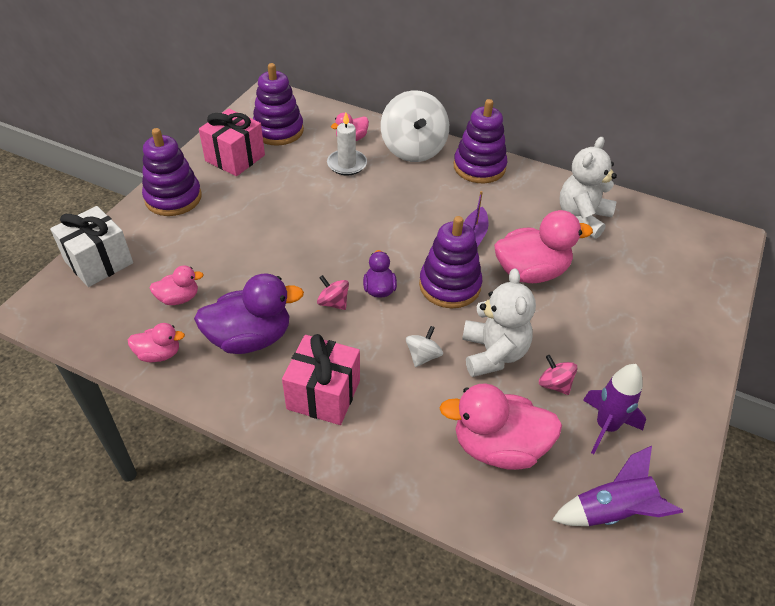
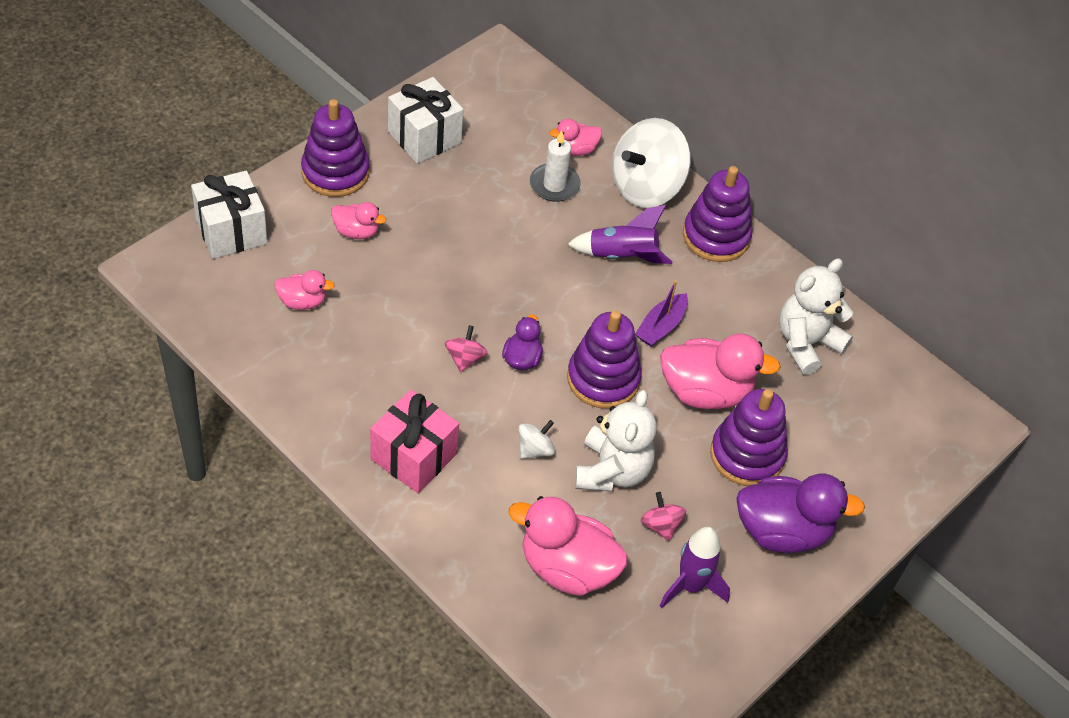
camera: 15 degrees right, 5 degrees up
pink duck [128,323,185,362] -> pink duck moved to [331,202,386,239]
purple duck [194,274,304,354] -> purple duck moved to [736,474,865,553]
pink gift [199,109,265,176] -> white gift [388,77,463,164]
purple stacking toy [253,63,304,146] -> purple stacking toy moved to [710,389,788,486]
pink spinning top [317,275,349,310] -> pink spinning top turned 45 degrees clockwise [445,325,487,372]
white spinning top [381,90,449,162] -> white spinning top turned 45 degrees clockwise [612,118,691,208]
purple rocket [552,446,683,526] -> purple rocket moved to [567,205,672,264]

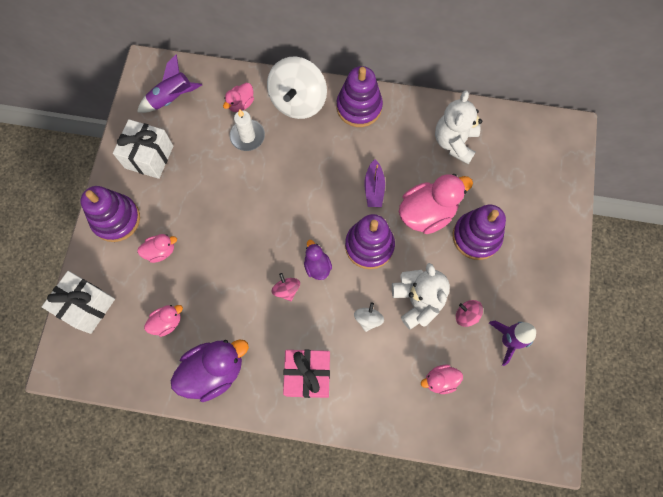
camera: 30 degrees left, 20 degrees up
pink duck [508,496,628,596] -> pink duck [421,365,463,394], size x0.53
purple rocket [567,205,672,264] -> purple rocket moved to [137,54,202,113]
purple duck [736,474,865,553] -> purple duck moved to [171,339,249,402]

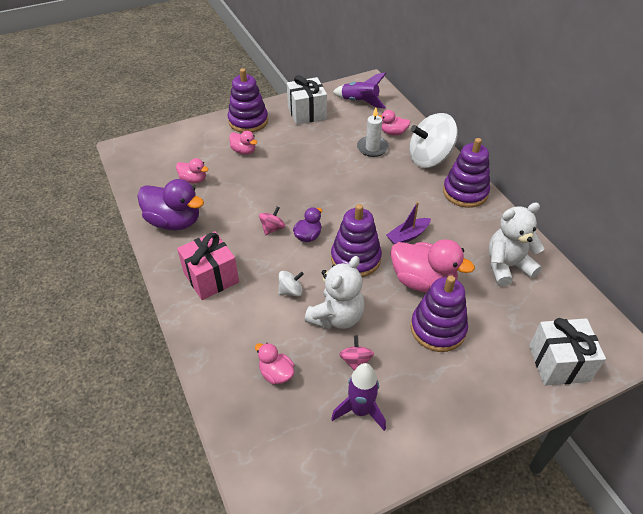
camera: 55 degrees right, 25 degrees down
white gift [42,271,115,334] -> white gift moved to [529,318,606,385]

